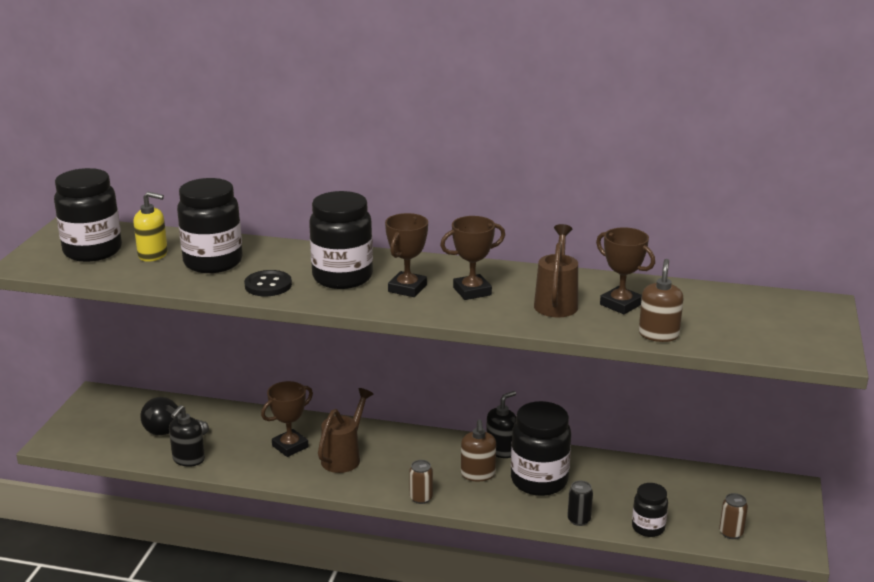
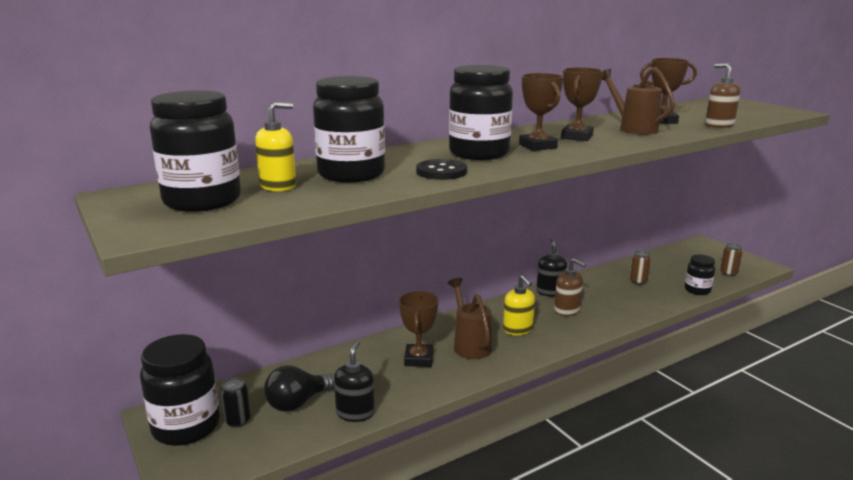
camera: 45 degrees left, 5 degrees down
black soap dispenser [169,405,205,467] -> black soap dispenser turned 150 degrees counterclockwise [334,340,375,422]
brown can [409,460,433,504] -> brown can moved to [629,251,651,285]
black jar [511,401,571,496] -> black jar moved to [140,334,220,446]
black can [567,481,593,526] -> black can moved to [220,378,251,428]
none -> yellow soap dispenser [503,275,535,335]

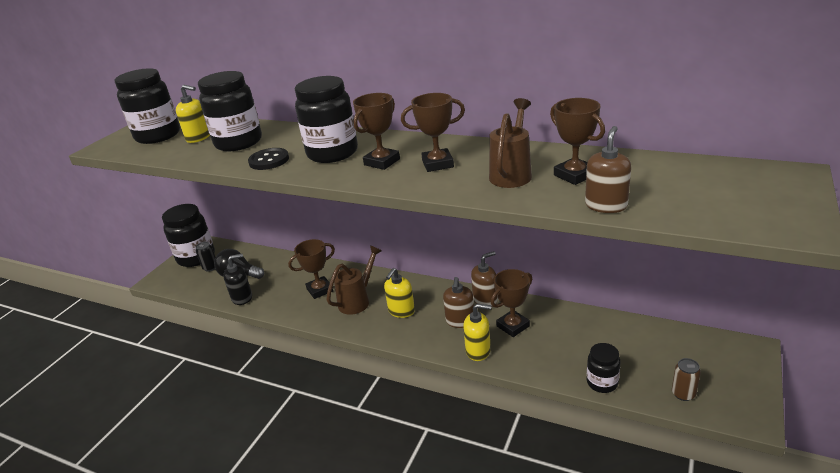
camera: 60 degrees right, 10 degrees up
black soap dispenser [536,238,567,297] -> brown soap dispenser [471,251,498,307]
brown can [629,251,651,285] -> none
none -> yellow soap dispenser [463,304,492,361]
none -> brown trophy [491,269,532,337]

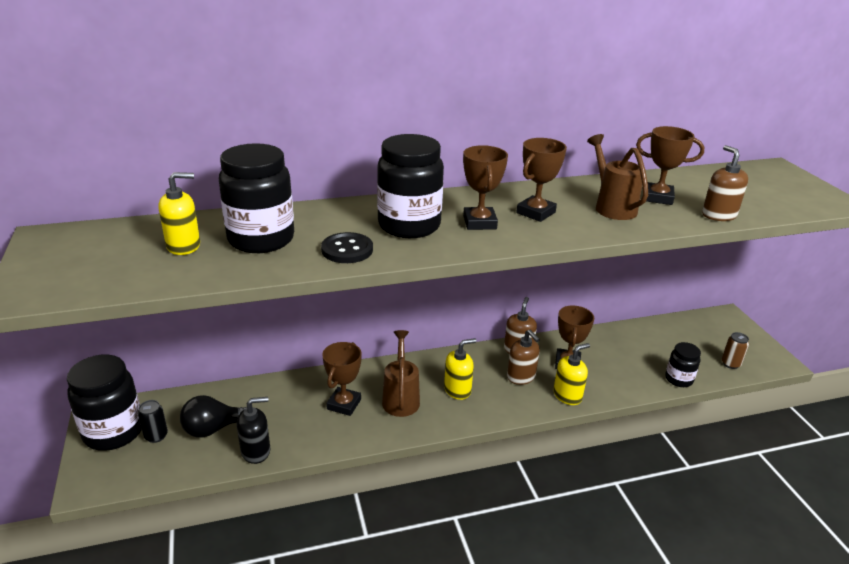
camera: 45 degrees left, 0 degrees up
black jar [115,68,180,144] -> none
black soap dispenser [223,254,252,305] -> black soap dispenser turned 45 degrees clockwise [237,397,270,464]
yellow soap dispenser [384,268,415,318] -> yellow soap dispenser turned 105 degrees counterclockwise [444,338,477,400]

